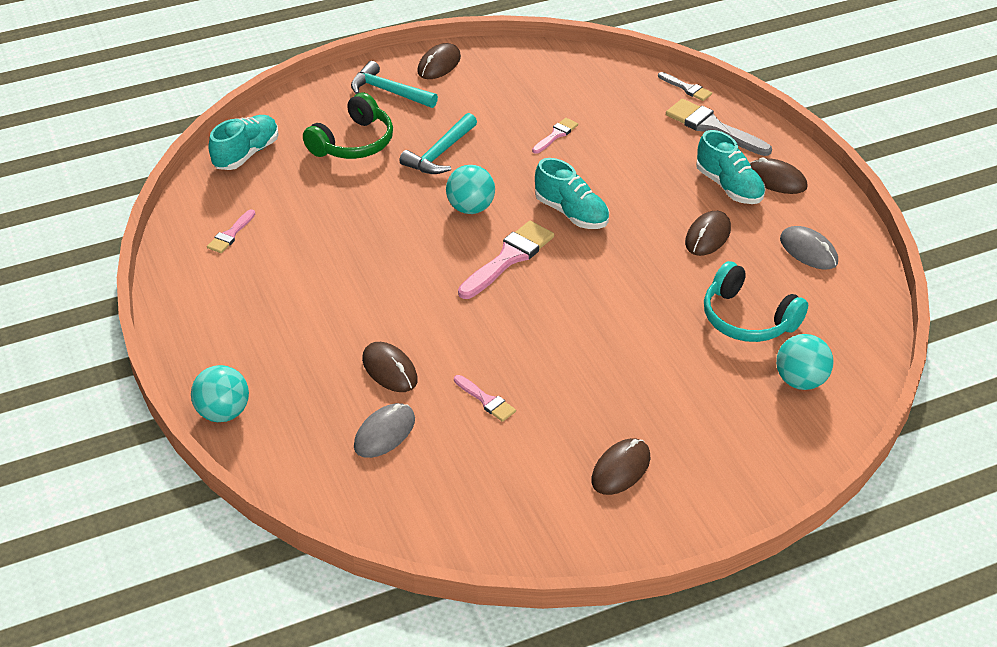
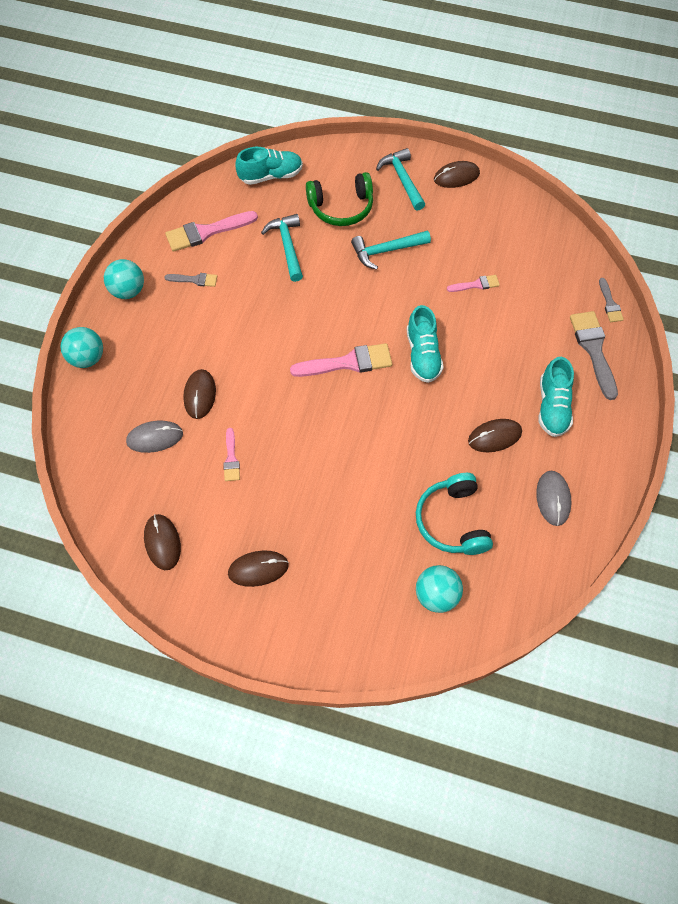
camera: 40 degrees right, 20 degrees up
pink brush [207,209,255,253] -> pink brush [165,211,258,252], size x1.83
turquoise ball [446,165,495,214] -> turquoise ball moved to [104,259,144,299]
brown mouse [750,157,808,194] -> brown mouse moved to [144,514,181,570]
none -> grey brush [164,273,217,287]
none -> turquoise hammer [261,214,303,282]

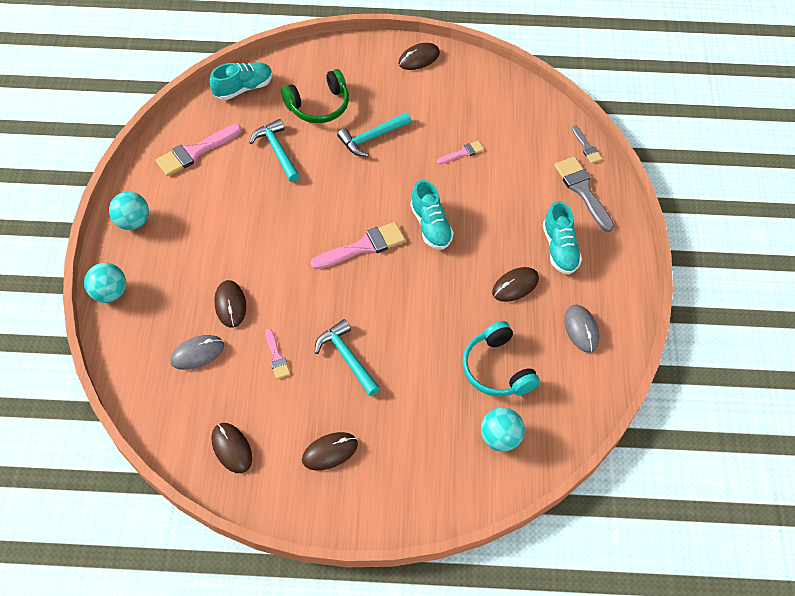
camera: 15 degrees left, 5 degrees down
grey brush [164,273,217,287] -> none
turquoise hammer [376,148,425,211] -> turquoise hammer moved to [315,319,380,396]

